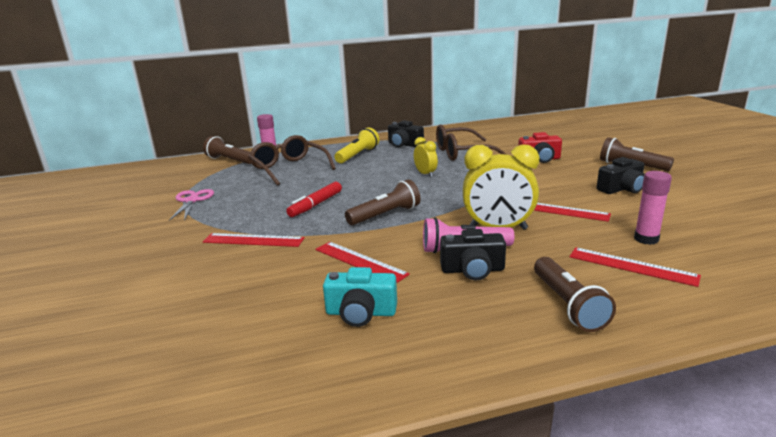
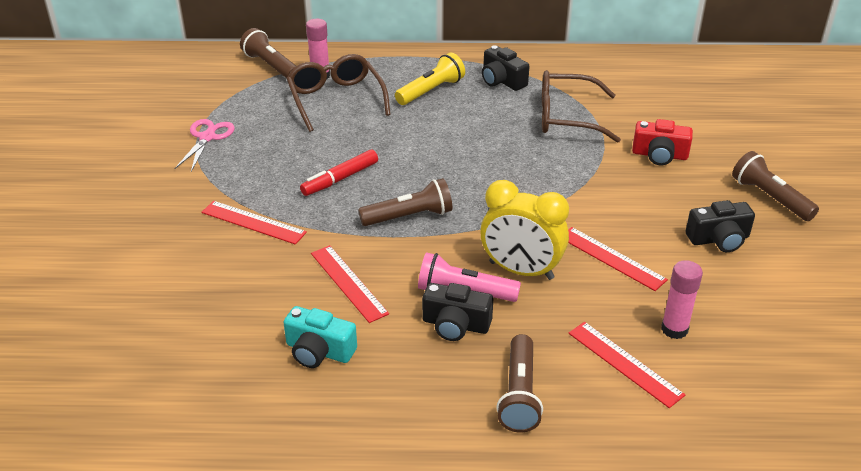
camera: 15 degrees right, 15 degrees up
yellow clock [414,137,438,177] -> none

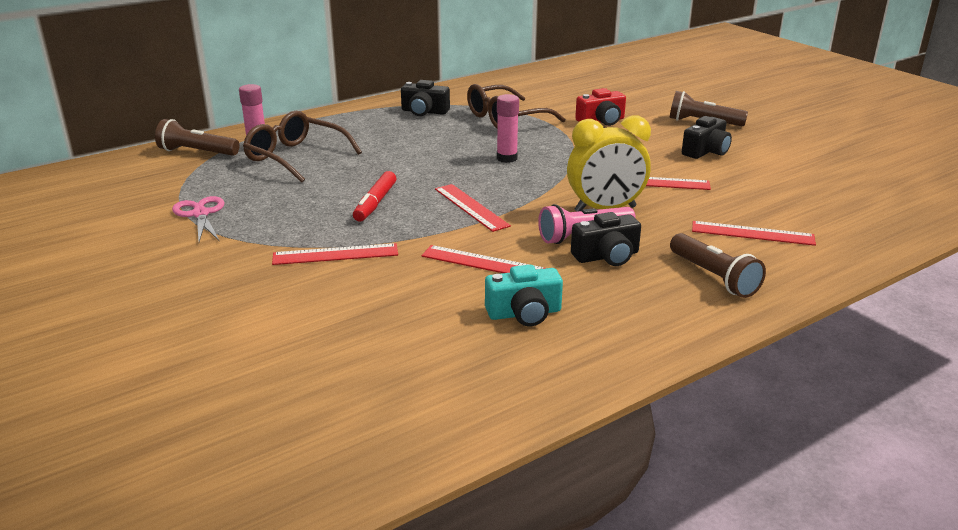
camera: 35 degrees left, 10 degrees down
brown flashlight [358,178,452,226] -> red ruler [435,184,511,232]
yellow flashlight [395,53,465,105] -> none
pink glue stick [661,260,703,339] -> pink glue stick moved to [497,94,519,163]

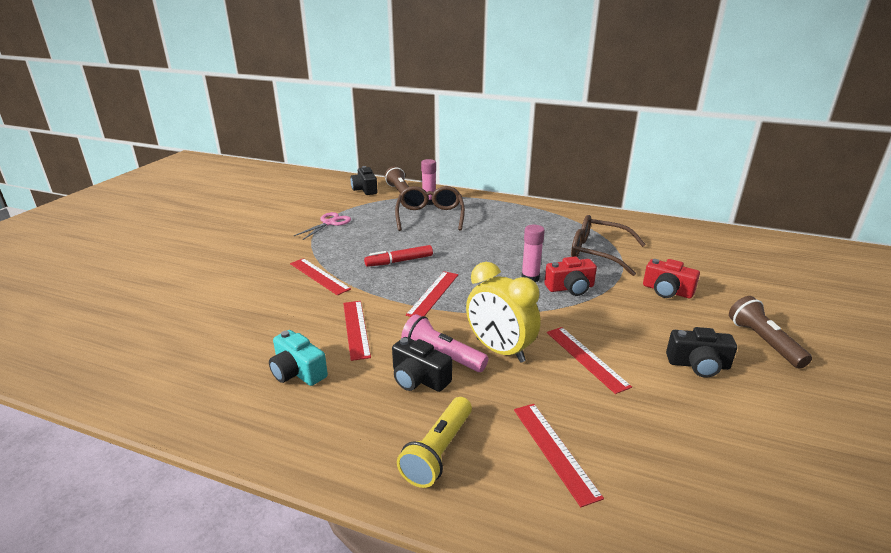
camera: 55 degrees right, 0 degrees up
black camera [401,80,450,116] -> black camera moved to [351,166,378,195]
brown flashlight [670,233,766,298] -> yellow flashlight [397,397,472,488]
none -> red camera [544,256,597,296]

